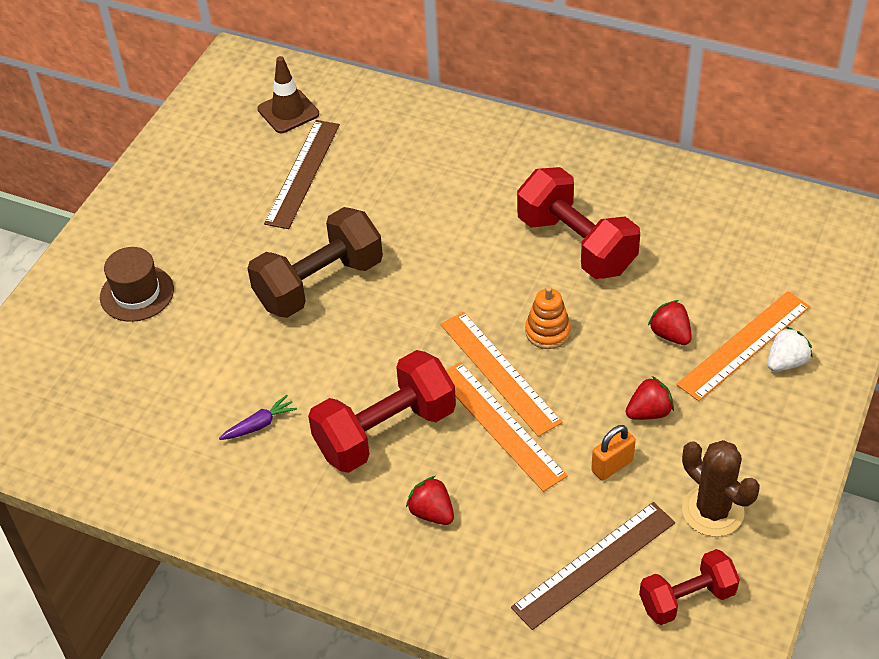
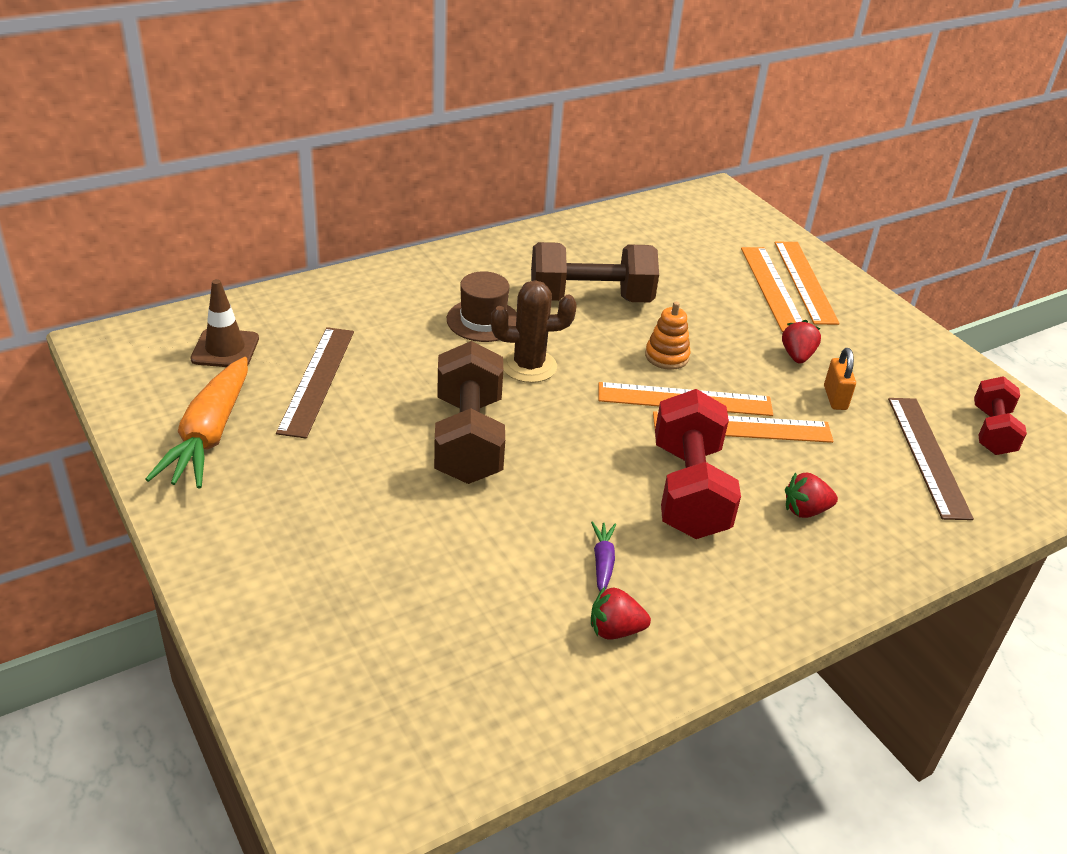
camera: 60 degrees left, 10 degrees down
brown hat [100,247,174,322] -> brown hat moved to [447,271,517,342]
brown ruler [264,120,340,229] -> brown ruler turned 45 degrees clockwise [276,327,354,439]
red dumbbell [517,167,640,279] -> brown dumbbell [531,242,659,302]
red strawberry [648,300,692,345] -> red strawberry moved to [591,587,651,640]
brown cactus [682,440,760,537] -> brown cactus moved to [491,280,577,383]
white strawberry [767,327,812,371] -> orange ruler [775,242,840,325]
none -> orange carrot [146,357,248,489]

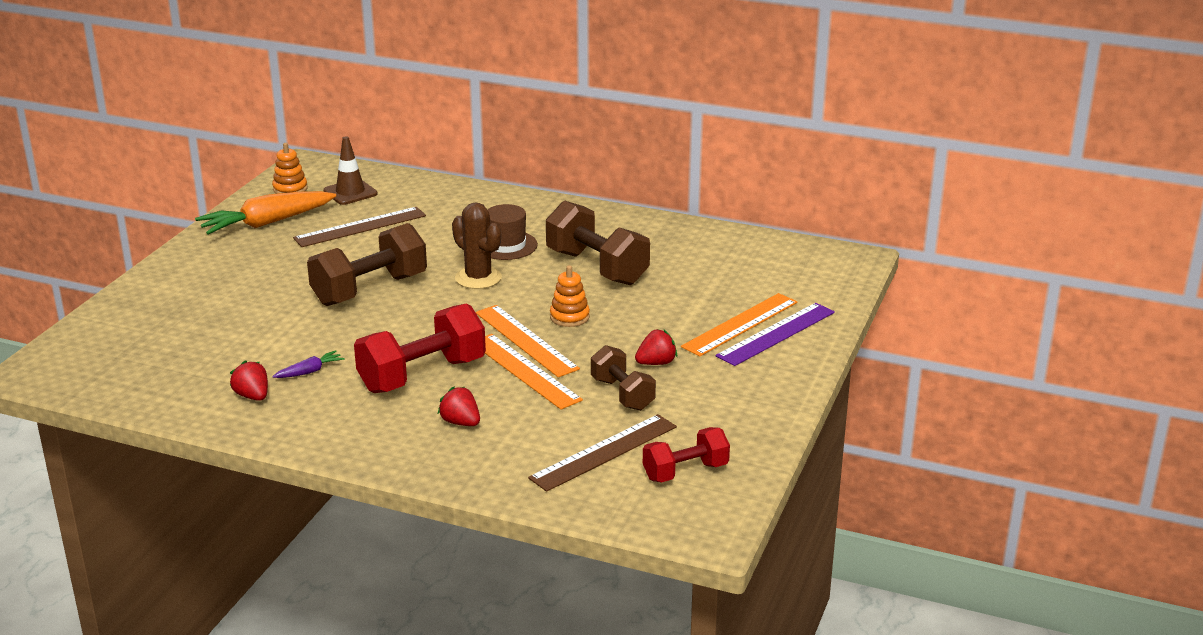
camera: 55 degrees right, 10 degrees down
orange ruler [775,242,840,325] -> purple ruler [716,303,835,366]
orange padlock [824,348,856,410] -> brown dumbbell [591,345,656,411]
none -> orange stacking toy [272,143,308,194]

